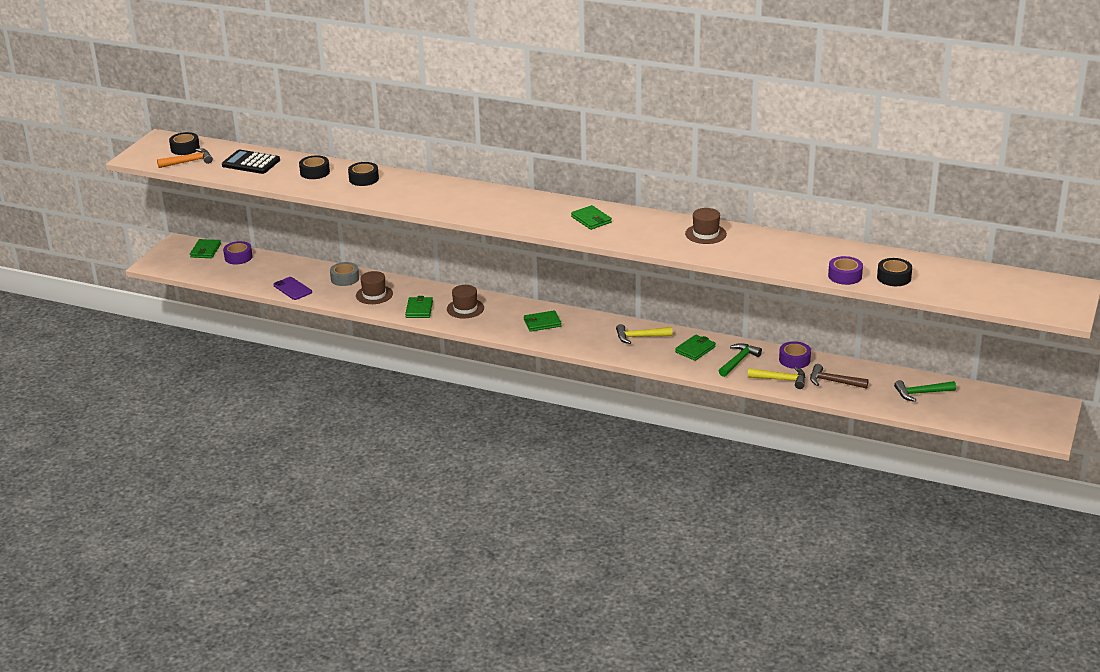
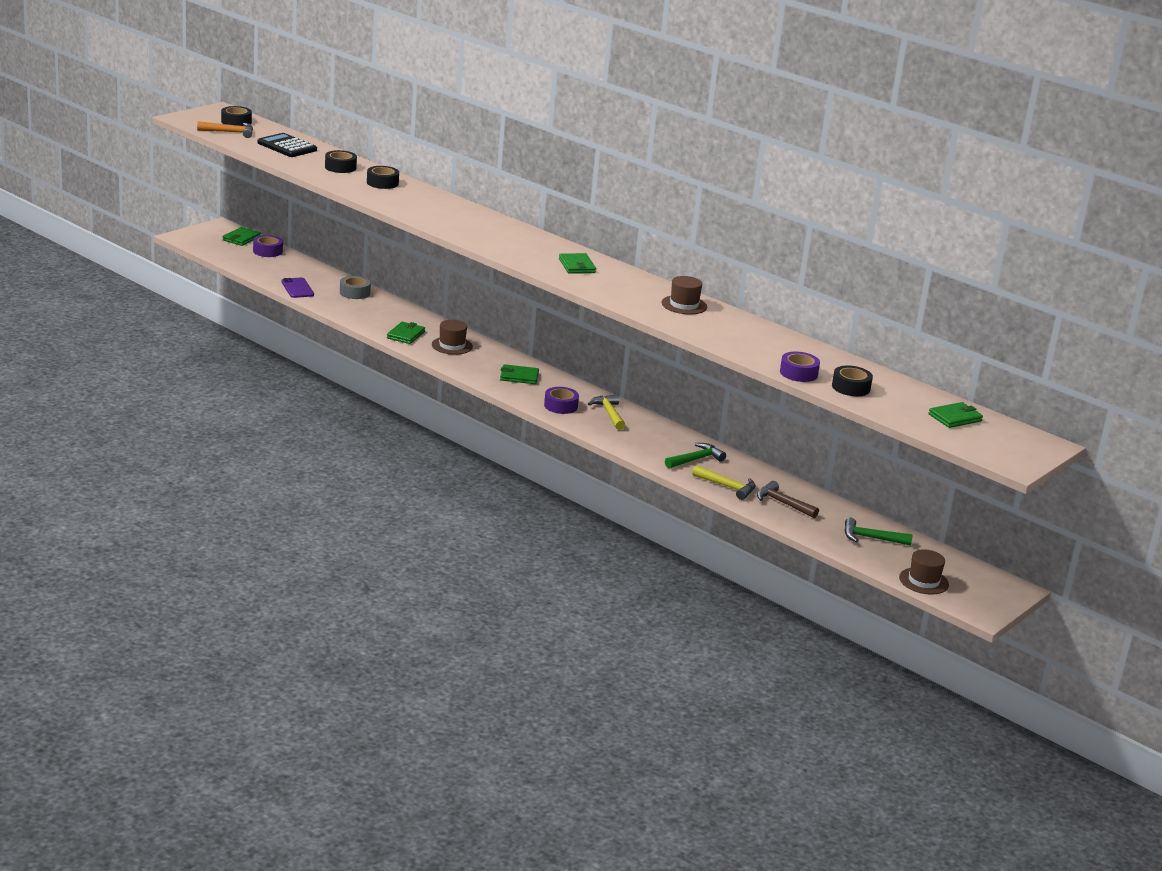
camera: 15 degrees right, 5 degrees down
brown hat [356,271,393,304] -> brown hat moved to [899,549,949,594]
yellow hammer [616,324,672,344] -> yellow hammer turned 60 degrees clockwise [588,395,625,430]
green wallet [675,335,716,361] -> green wallet moved to [929,402,983,428]
purple tape [779,341,811,369] -> purple tape moved to [544,387,579,414]

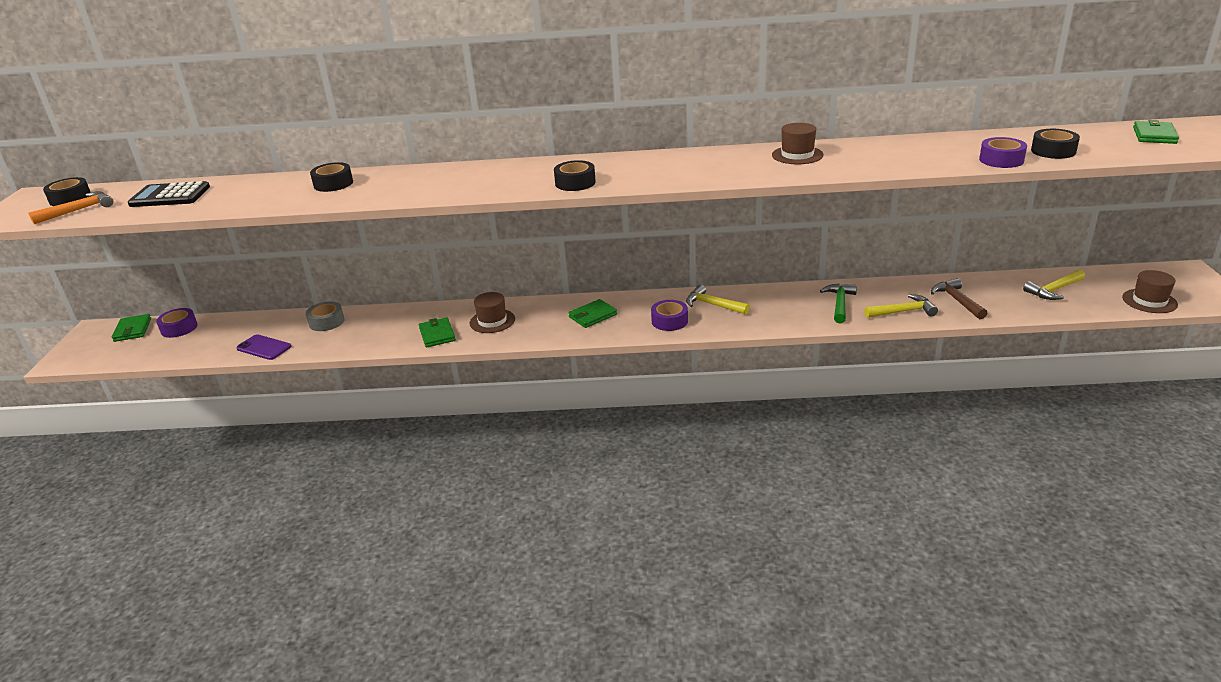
camera: 35 degrees left, 5 degrees up
black tape [325,150,357,173] -> black tape moved to [554,160,596,191]
green wallet [559,253,596,274] -> none
brown hammer [757,481,819,518] -> brown hammer turned 75 degrees clockwise [931,278,987,319]
green hammer [845,518,913,546] -> yellow hammer [1023,269,1085,300]

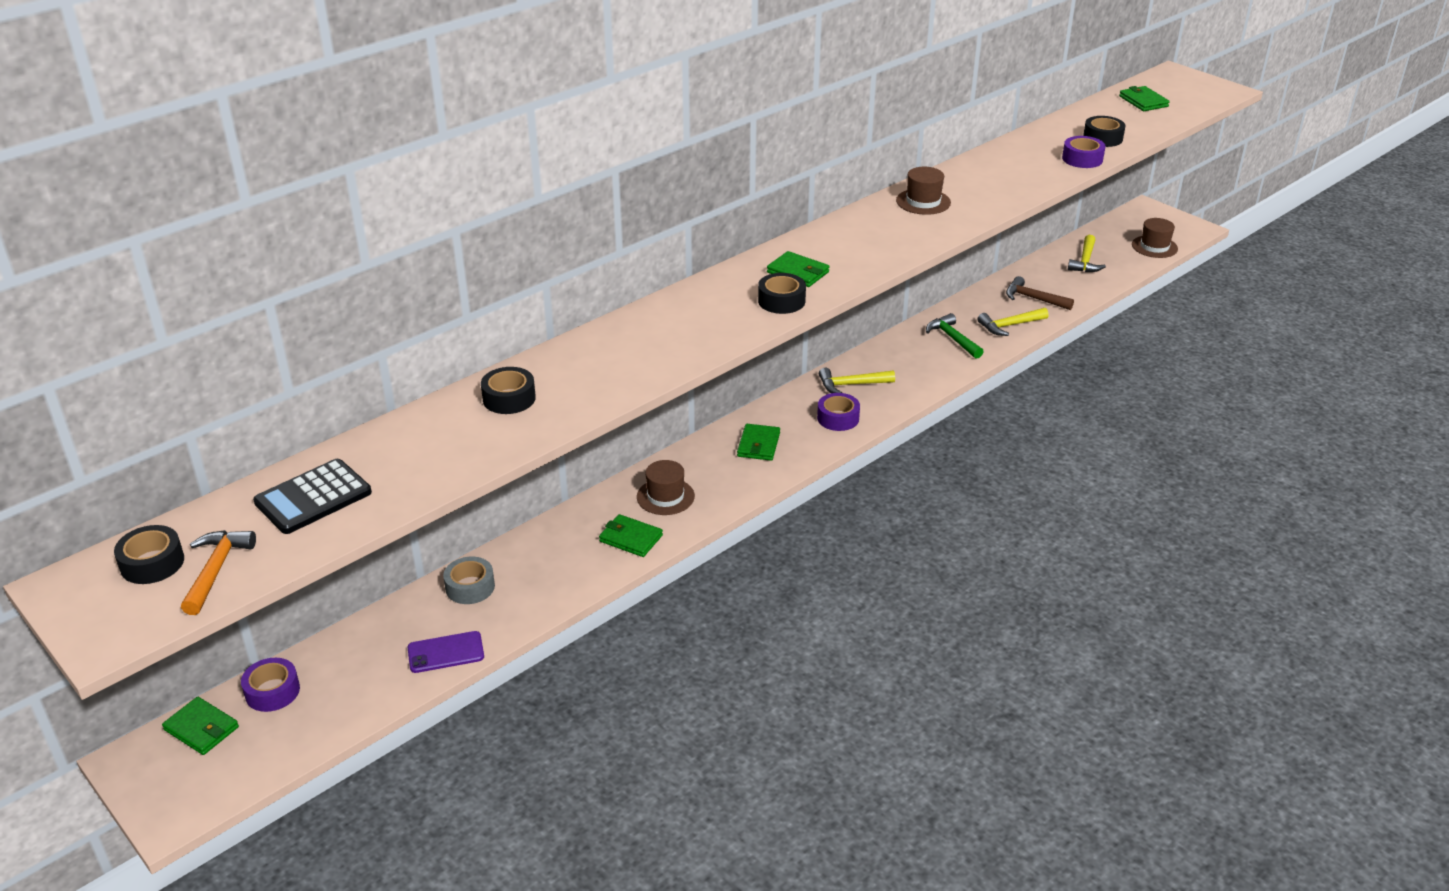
camera: 45 degrees left, 5 degrees up
yellow hammer [864,294,938,318] -> yellow hammer turned 150 degrees counterclockwise [977,308,1048,336]
none -> green wallet [767,251,830,287]

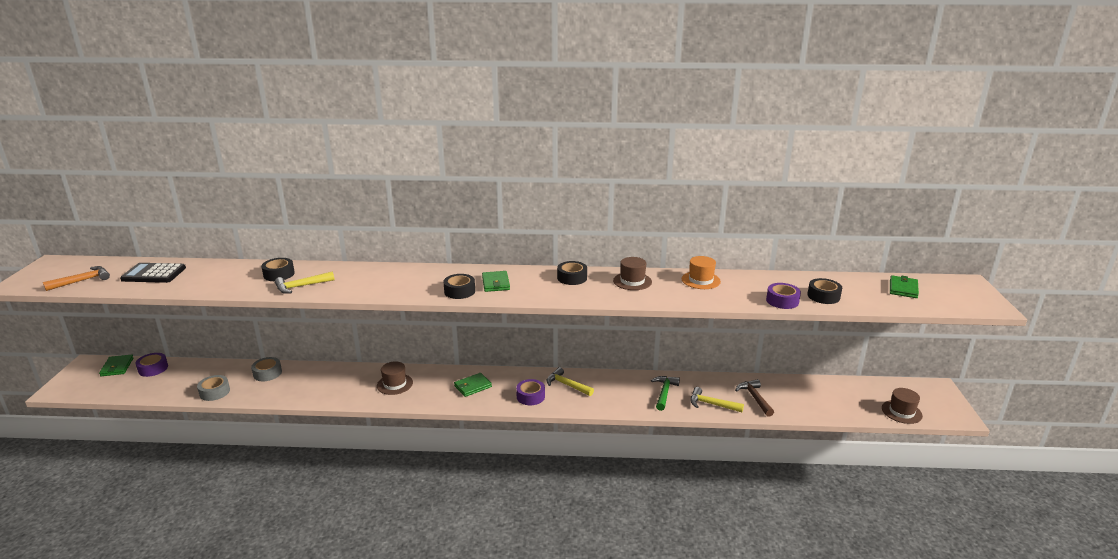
camera: 45 degrees right, 10 degrees down
black tape [114,525,184,584] -> black tape moved to [557,261,587,285]
purple phone [407,631,484,673] -> grey tape [197,375,230,401]
green wallet [599,514,663,557] -> none
yellow hammer [1068,235,1106,272] -> yellow hammer moved to [275,272,335,294]
none -> orange hat [682,256,721,289]

